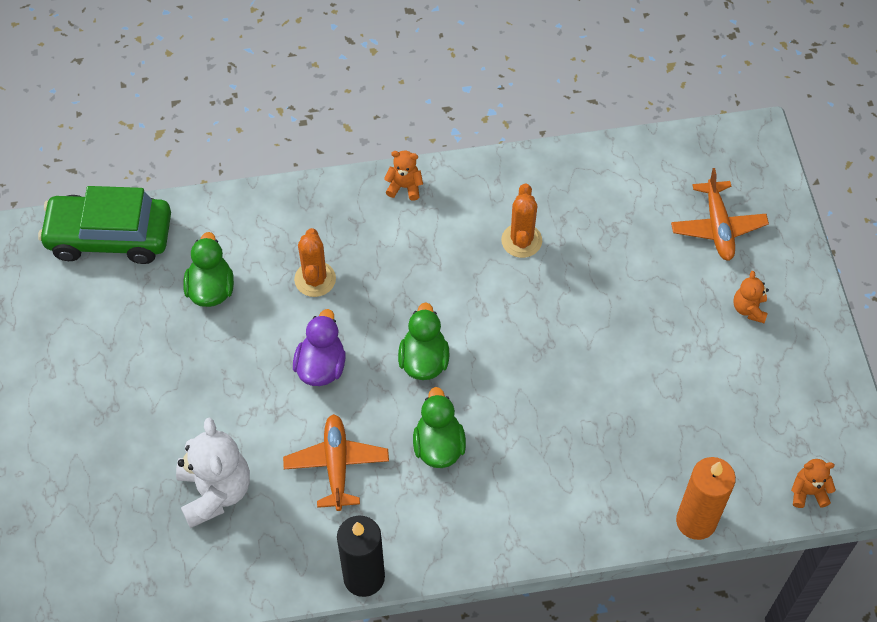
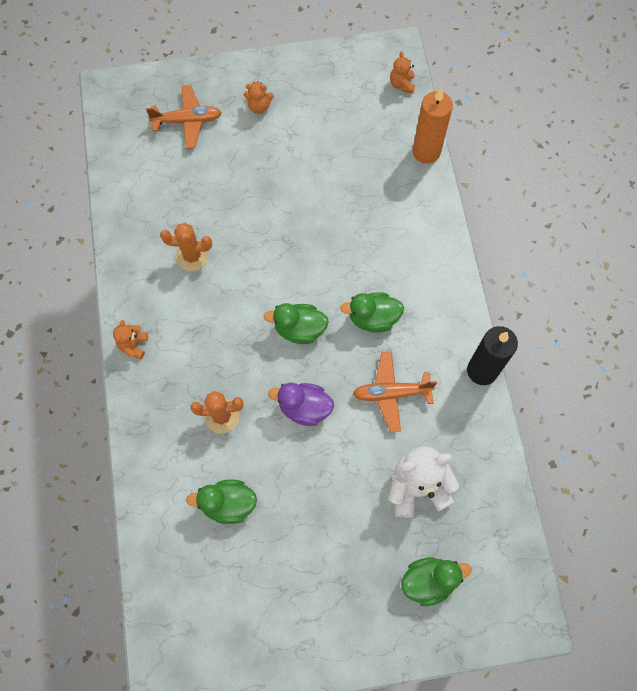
camera: 90 degrees left, 10 degrees up
green car [38,186,171,264] -> none
none -> green duck [401,557,472,606]

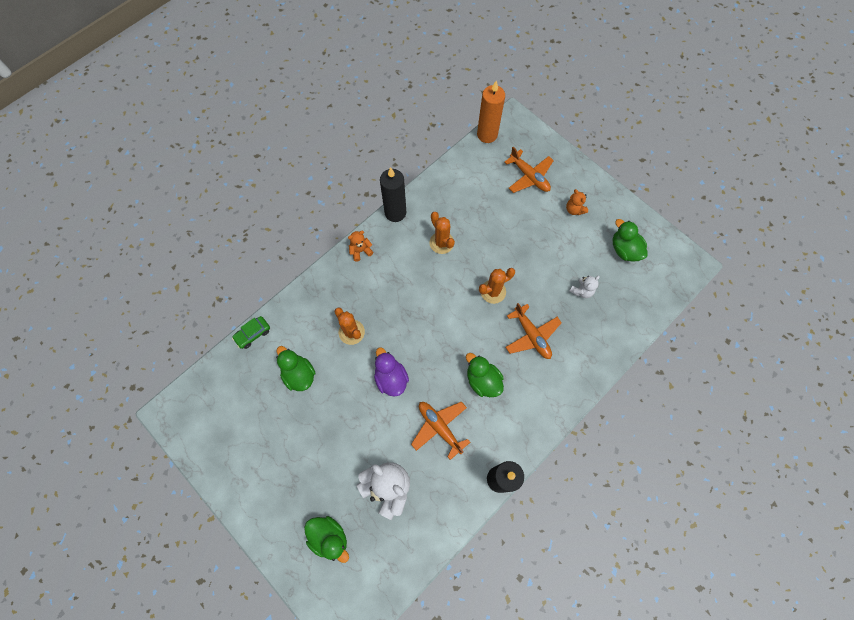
camera: 55 degrees right, 0 degrees up
green duck [264,303,329,344] -> green duck moved to [613,219,648,262]
orange teddy bear [390,51,415,94] -> none
orange candle [413,88,453,164] -> orange candle moved to [477,81,505,143]
none -> green car [232,316,270,349]
none -> black candle [380,167,406,222]
none -> orange cactus [479,268,515,304]
none -> orange plane [505,303,562,359]
none -> white teddy bear [570,276,600,298]

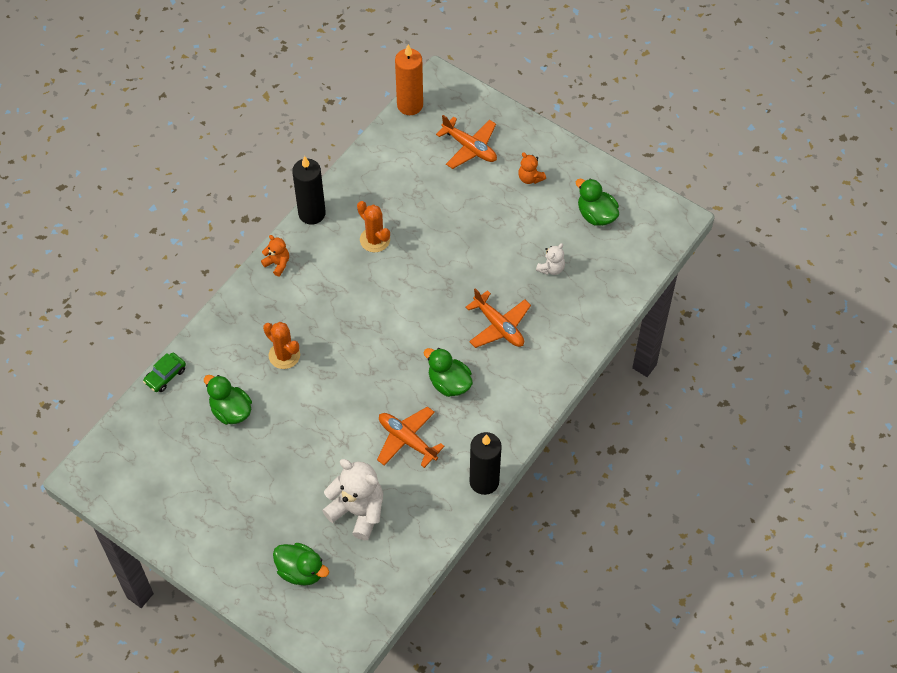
camera: 10 degrees left, 10 degrees down
orange teddy bear [348,231,373,262] -> orange teddy bear turned 75 degrees clockwise [261,235,289,276]
purple duck [374,347,409,397] -> none
orange cactus [479,268,515,304] -> none

